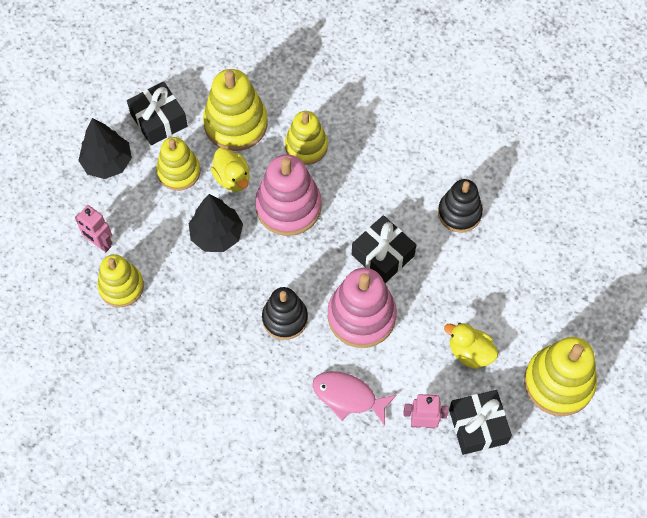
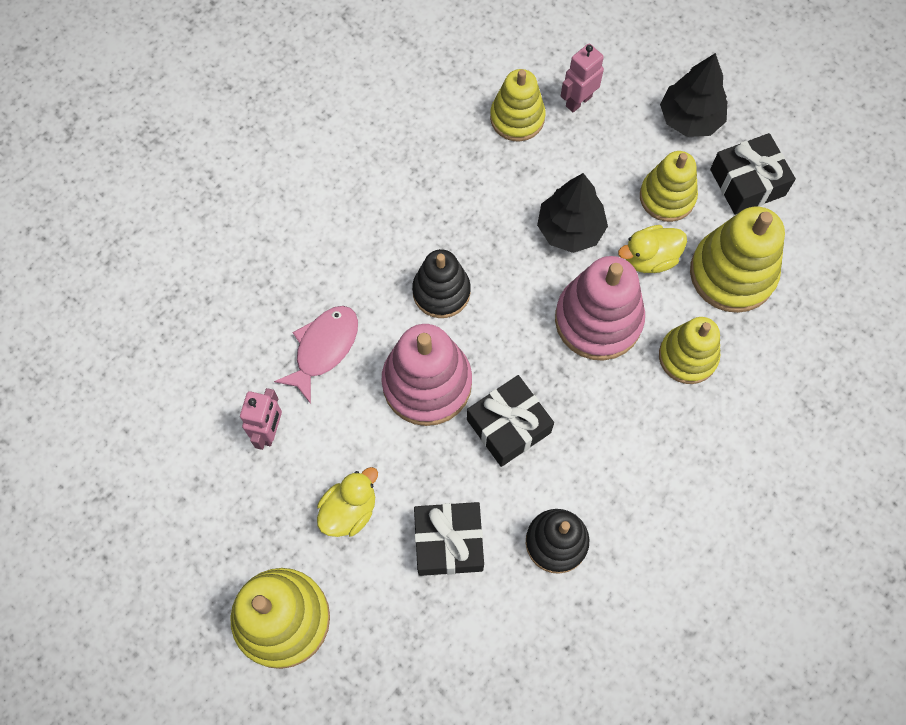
camera: 100 degrees right, 5 degrees up
black gift [449,390,512,455] -> black gift moved to [414,502,484,576]

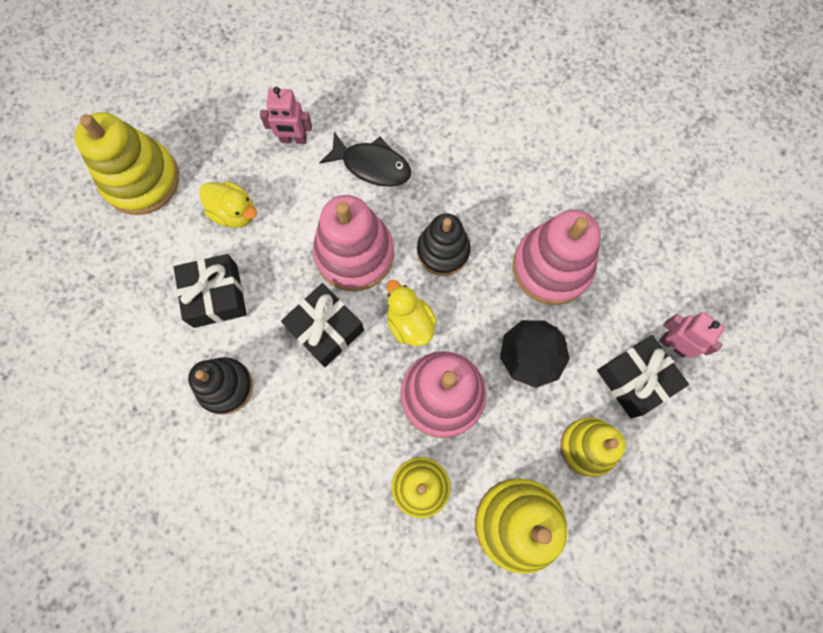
camera: 80 degrees right, 5 degrees up
pink fish [274,306,358,404] -> black fish [319,132,411,187]
yellow stacking toy [490,69,546,142] -> none
yellow duck [618,225,687,273] -> yellow duck moved to [387,280,437,346]
black tree [660,53,727,137] -> none
black gift [710,133,796,215] -> black gift moved to [597,335,689,418]
none -> pink stacking toy [513,210,601,305]

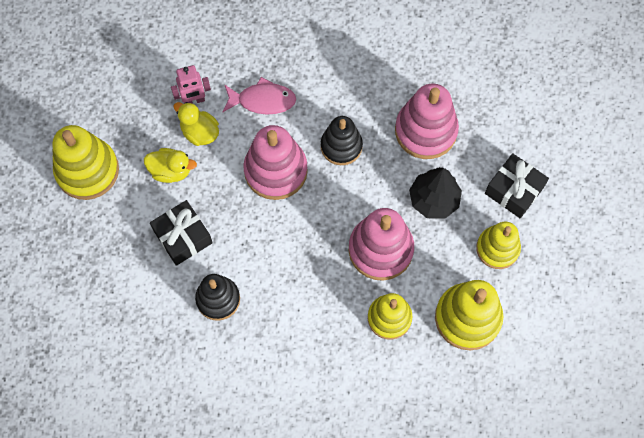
camera: 20 degrees left, 5 degrees down
black gift [281,283,364,367] -> none
black fish [319,132,411,187] -> pink fish [223,77,296,114]
yellow duck [387,280,437,346] -> yellow duck moved to [174,102,219,146]
pink robot [659,312,725,358] -> none

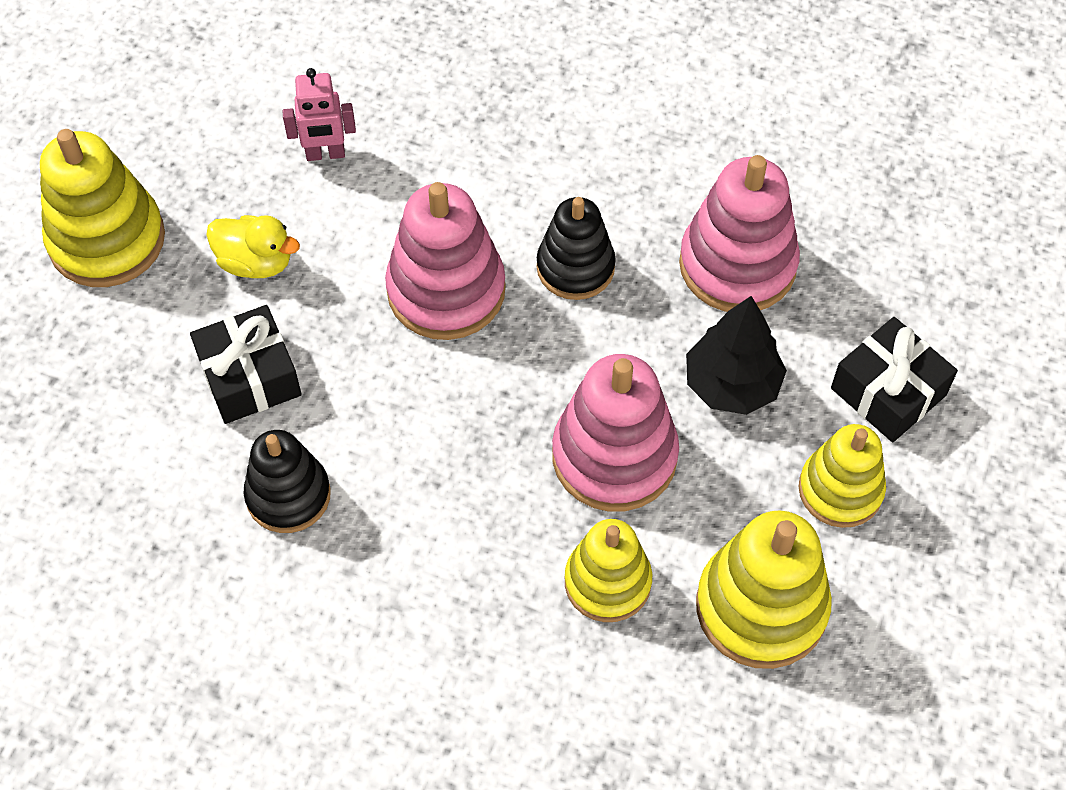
camera: 10 degrees right, 10 degrees down
yellow duck [174,102,219,146] -> none
pink fish [223,77,296,114] -> none

